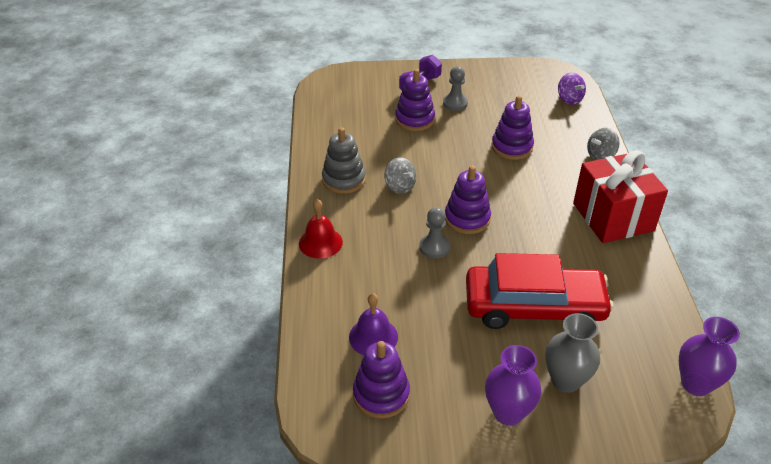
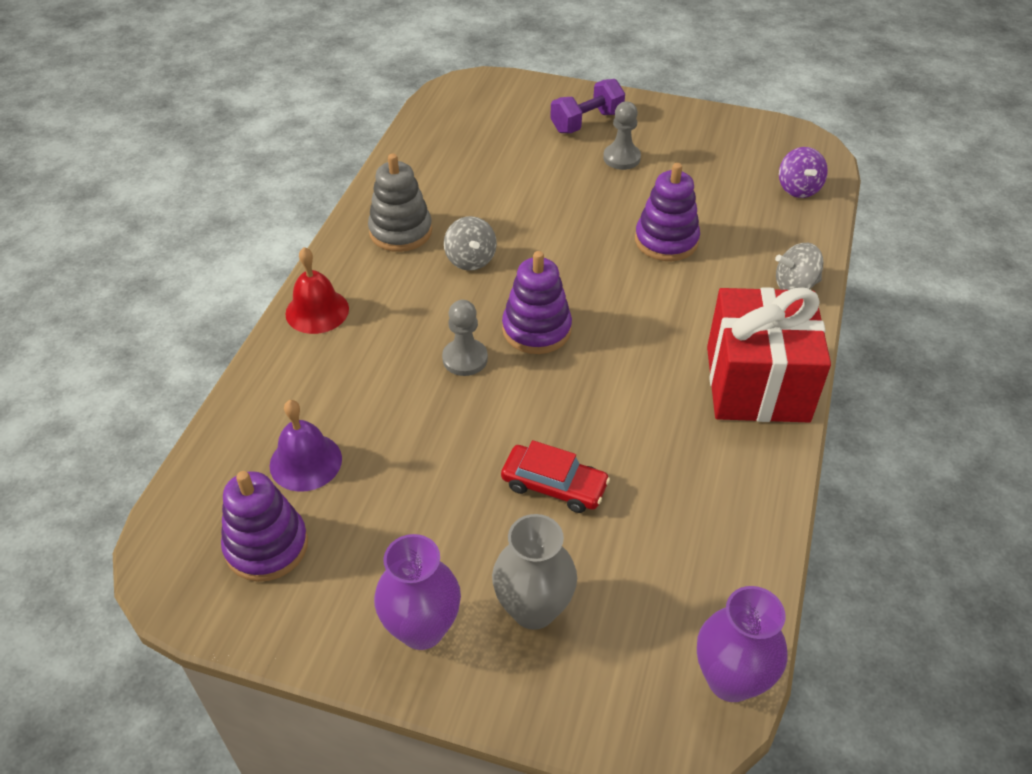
camera: 20 degrees right, 5 degrees up
purple stacking toy [395,69,435,131] -> none
red car [466,253,614,329] -> red car [501,440,610,513], size x0.48

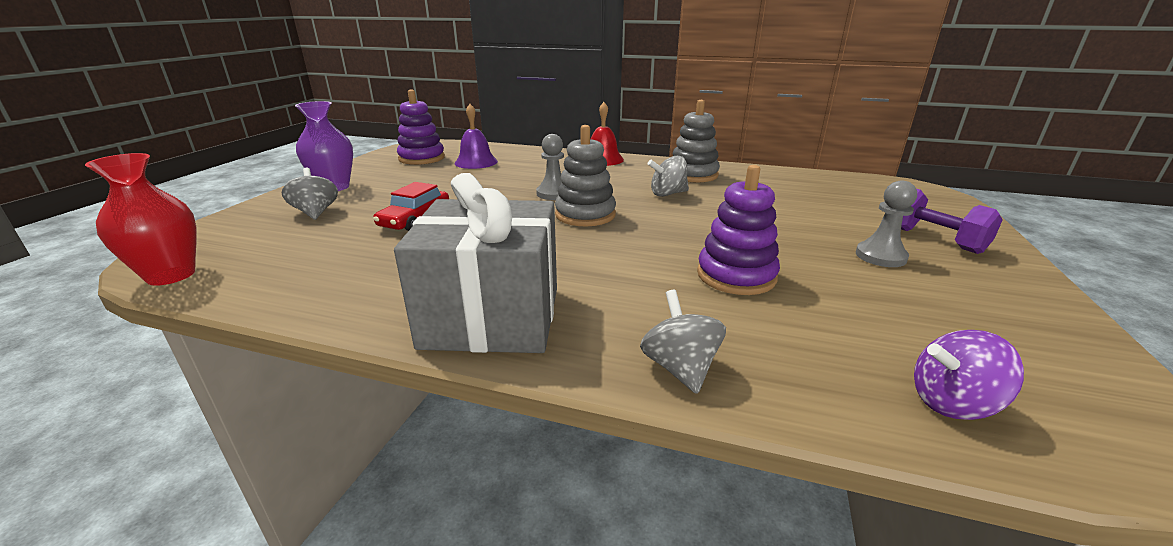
camera: 90 degrees right, 20 degrees down
grey vase [492,514,577,630] -> grey spinning top [282,168,338,220]
purple stacking toy [502,251,572,354] -> grey stacking toy [555,125,616,226]
purple vase [697,586,787,702] -> red vase [85,153,197,286]
red gift [707,287,831,422] -> grey gift [394,173,557,353]

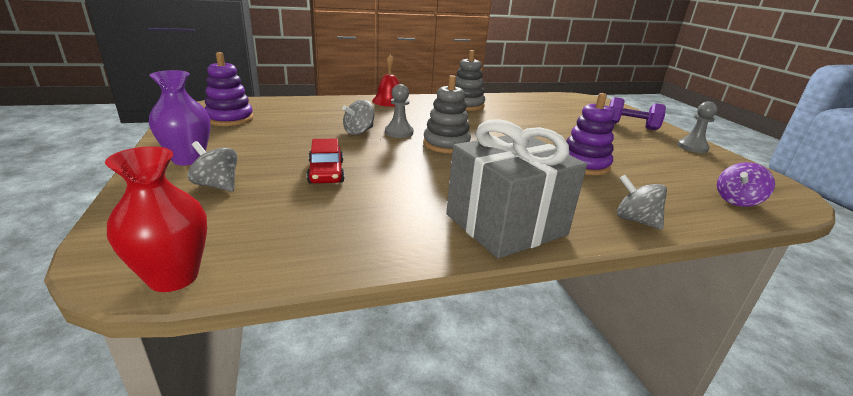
camera: 35 degrees left, 0 degrees up
purple bell [454,104,498,169] -> none
grey spinning top [648,156,689,197] -> grey spinning top moved to [342,100,375,135]
grey pawn [856,180,917,267] -> grey pawn moved to [678,101,717,153]

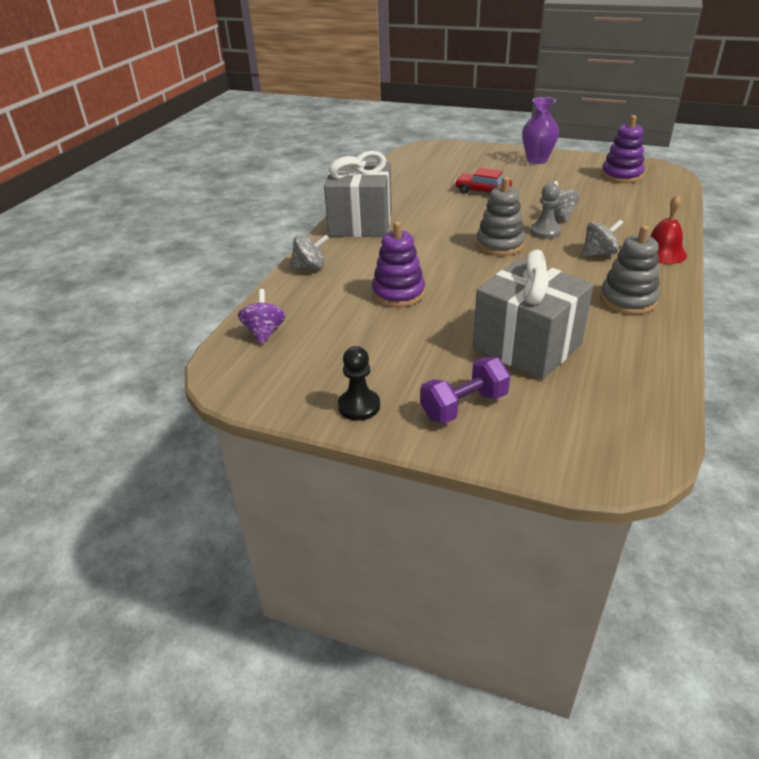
camera: 130 degrees right, 10 degrees up
red vase [105,146,207,292] -> none
grey spinning top [188,141,237,192] -> grey spinning top moved to [582,219,623,257]
grey pawn [678,101,717,153] -> black pawn [338,346,380,421]
none -> grey gift [473,250,594,380]

